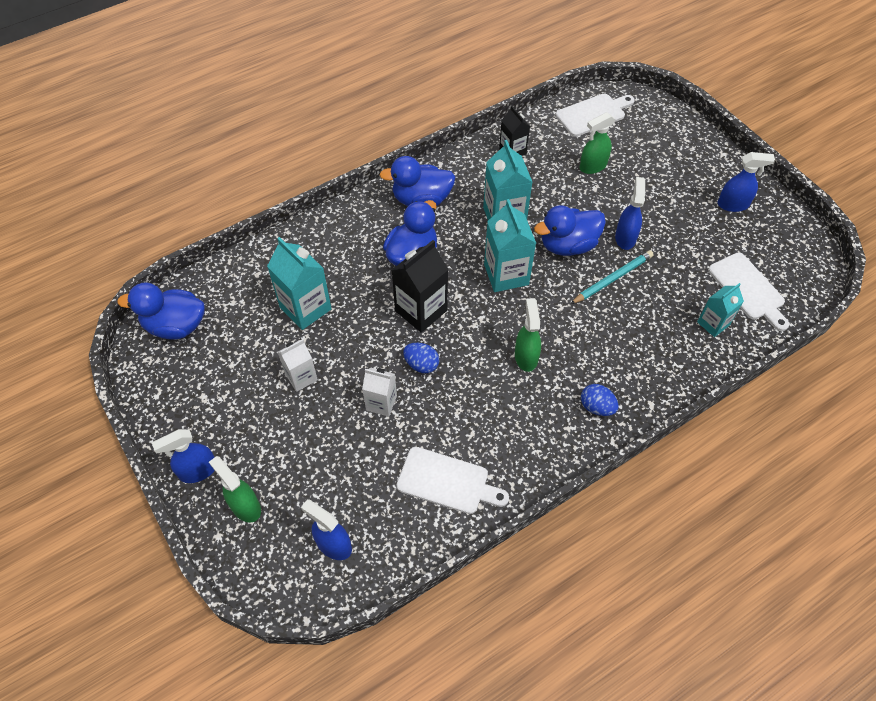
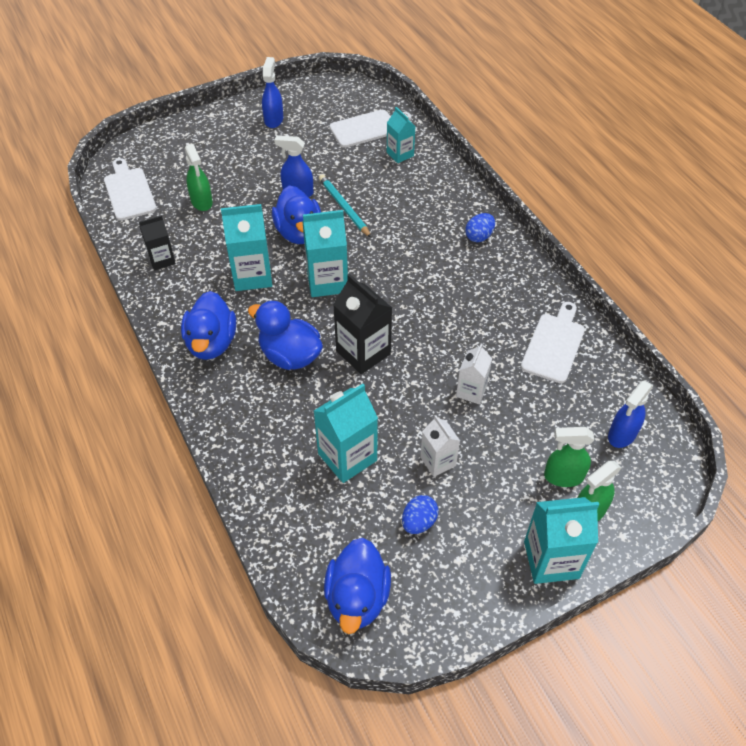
camera: 85 degrees left, 5 degrees down
blue spray bottle [152,429,215,483] -> turquoise carton [524,497,599,584]
blue egg [403,343,439,373] -> blue egg moved to [402,495,438,534]
green spray bottle [515,298,541,372] -> green spray bottle moved to [544,427,594,487]

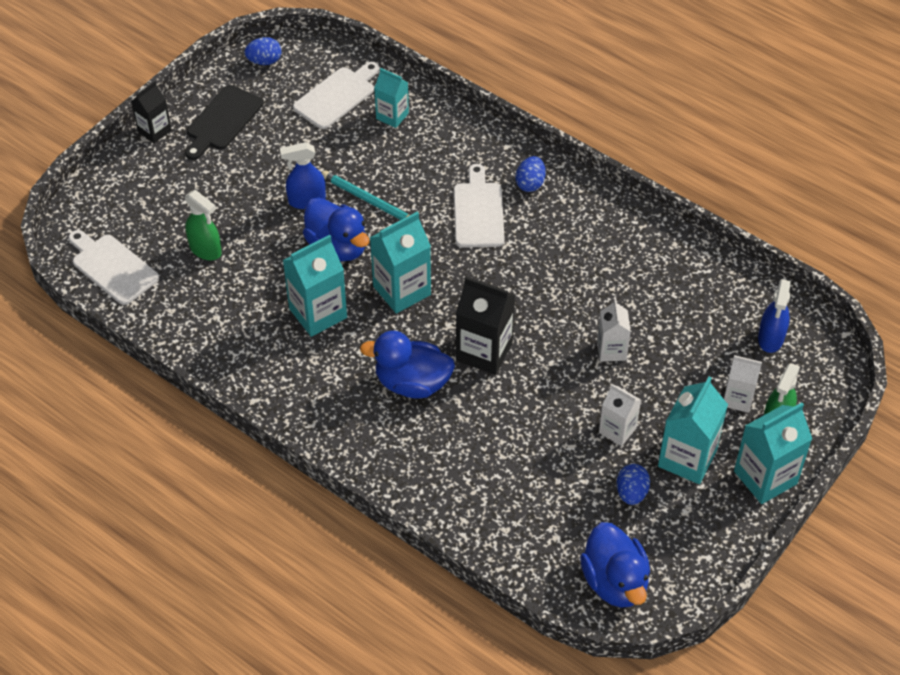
camera: 25 degrees left, 0 degrees up
black carton [139,215,176,271] -> black carton moved to [131,81,172,143]
blue duck [181,291,236,360] -> none
blue spray bottle [262,57,283,128] -> black cutting board [185,85,264,160]
turquoise carton [314,384,378,483] -> turquoise carton moved to [658,376,728,484]
white cutting board [521,302,585,383] -> white cutting board moved to [454,164,505,248]
green spray bottle [544,427,594,487] -> white carton [724,355,762,413]
none -> blue egg [244,37,282,65]

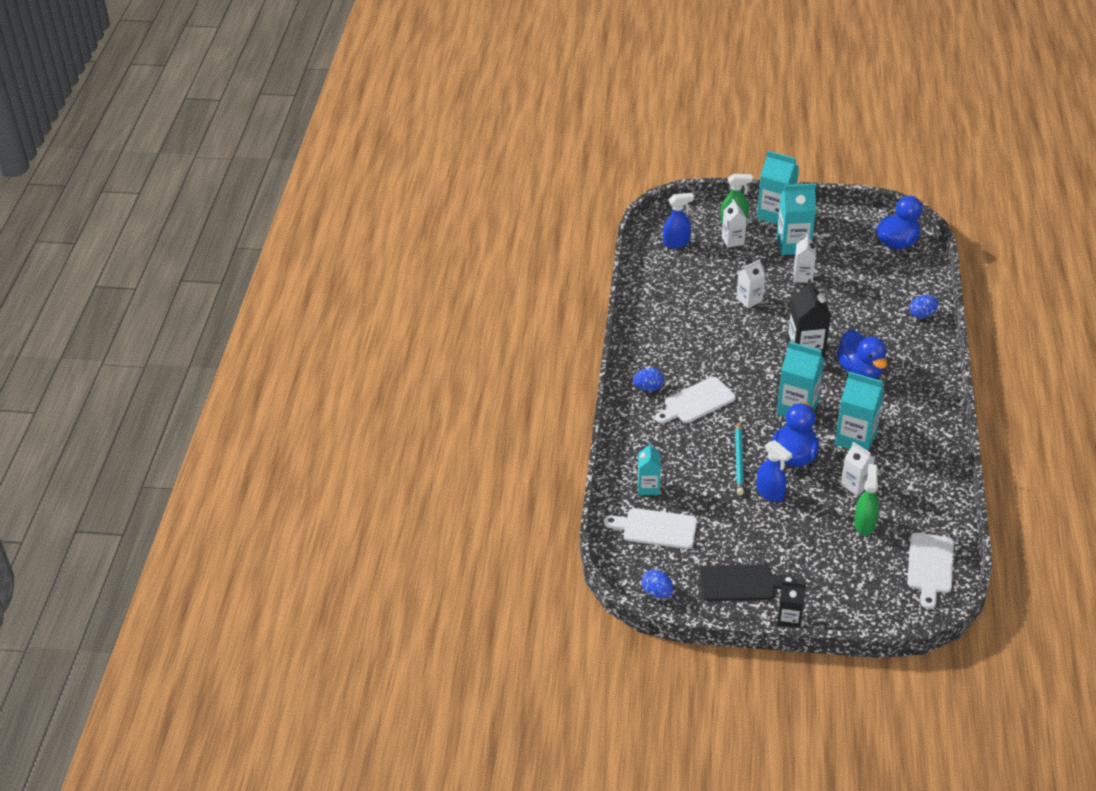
camera: 120 degrees left, 10 degrees down
blue egg [616,464,650,505] -> blue egg moved to [909,295,939,318]
none -> white carton [841,442,875,496]

